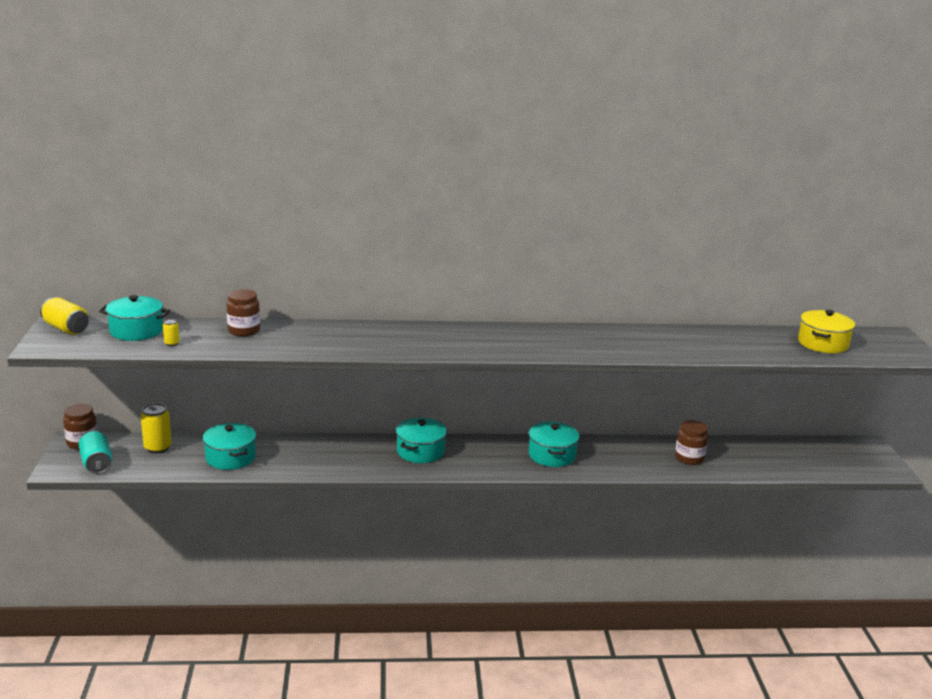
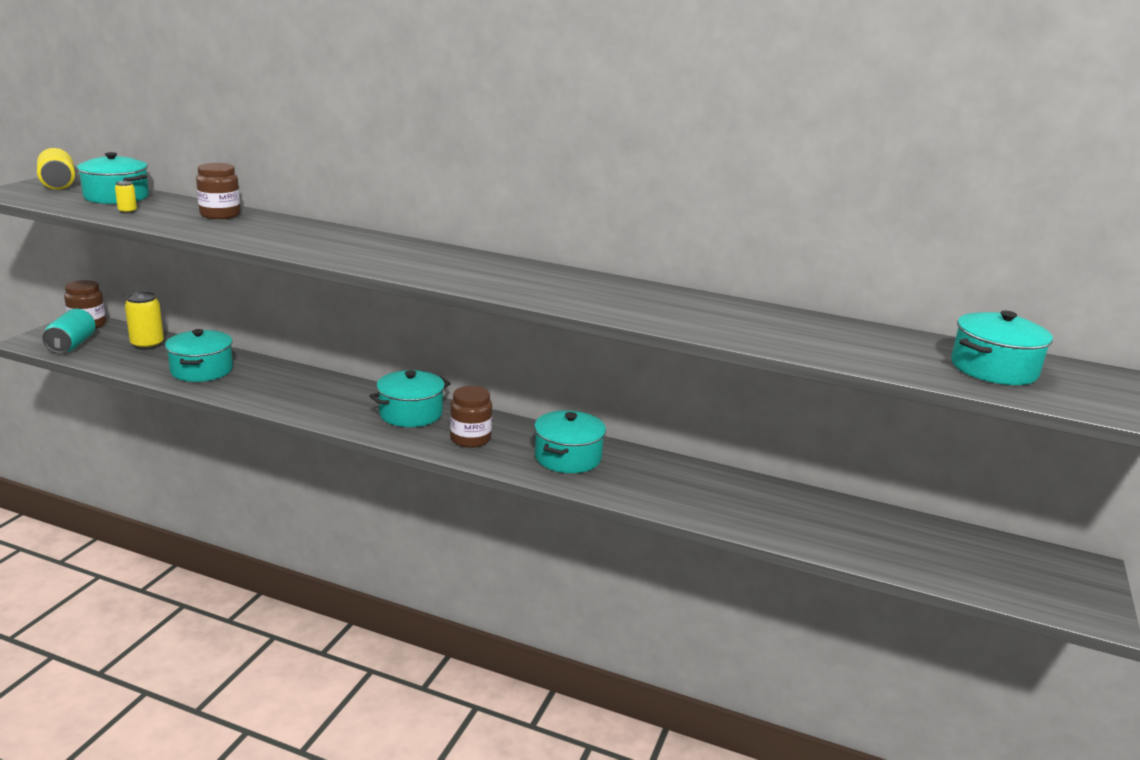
camera: 25 degrees right, 0 degrees up
brown jar [675,420,708,465] -> brown jar moved to [450,386,492,448]
yellow pot [798,310,855,353] -> turquoise pot [951,311,1053,385]

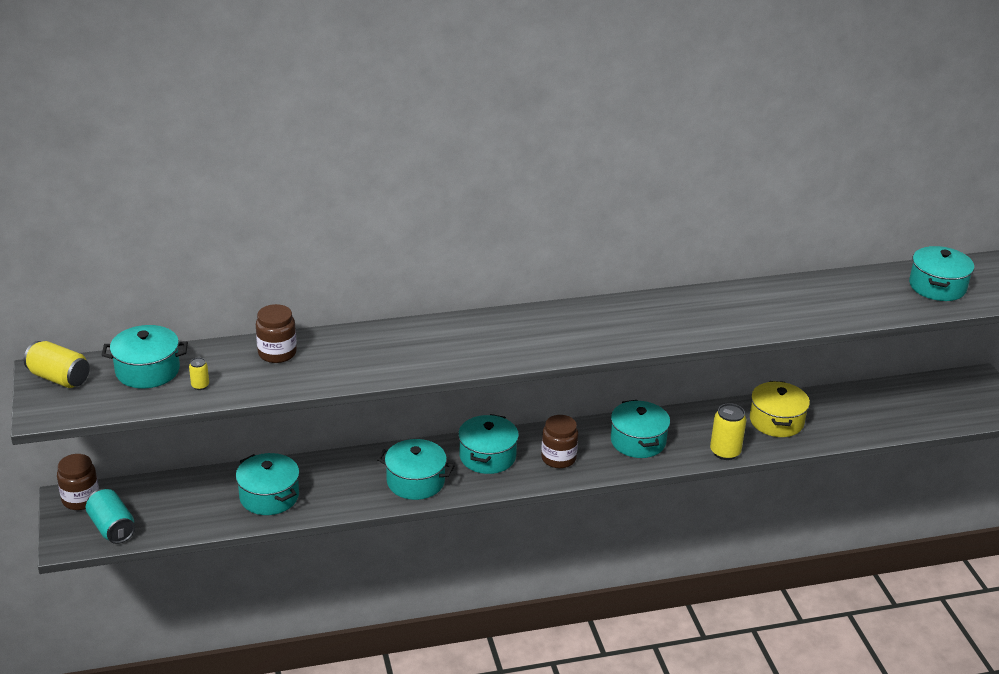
camera: 35 degrees left, 10 degrees up
yellow can [125,292,164,350] -> yellow can moved to [710,403,746,460]
none -> turquoise pot [377,439,454,500]
none -> yellow pot [750,381,810,437]

